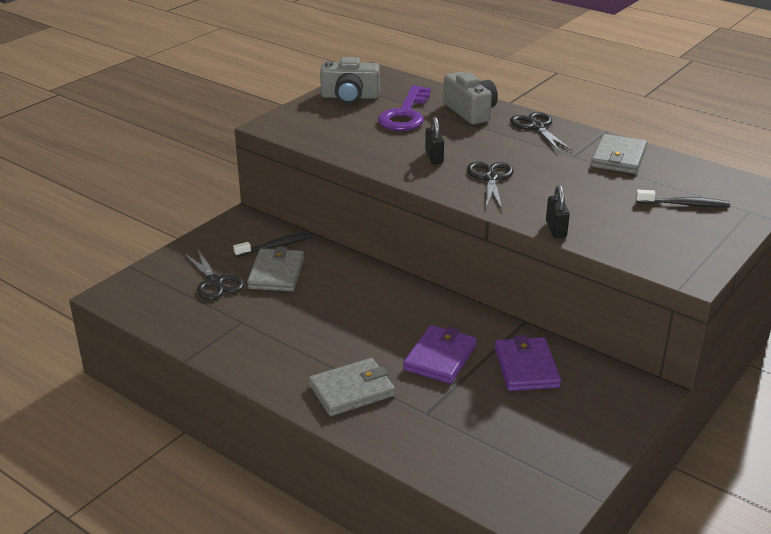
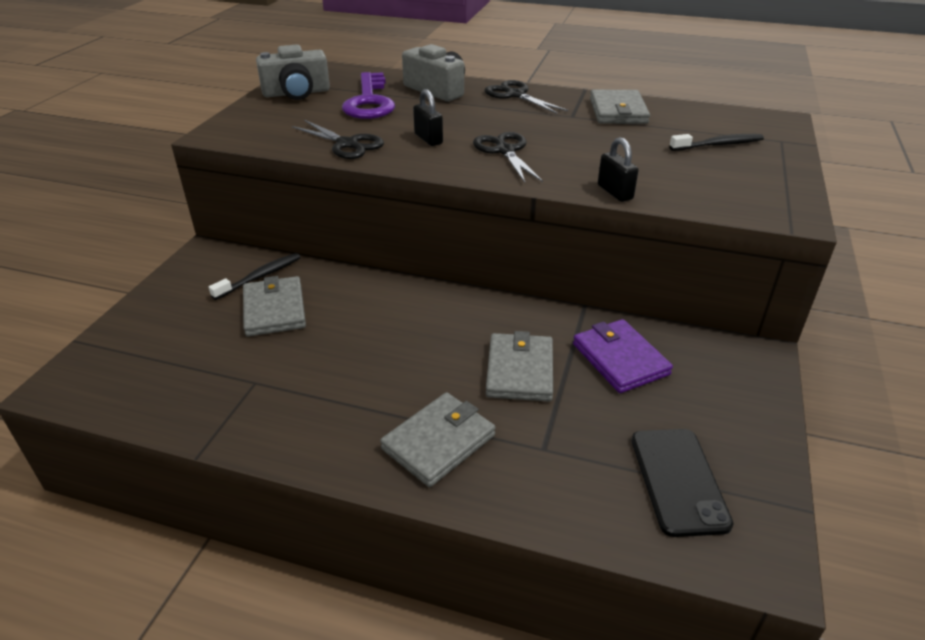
camera: 20 degrees left, 5 degrees up
black scissors [184,248,244,300] -> black scissors moved to [292,120,384,159]
purple wallet [403,325,477,384] -> grey wallet [486,331,553,402]
none -> black phone [632,429,733,537]

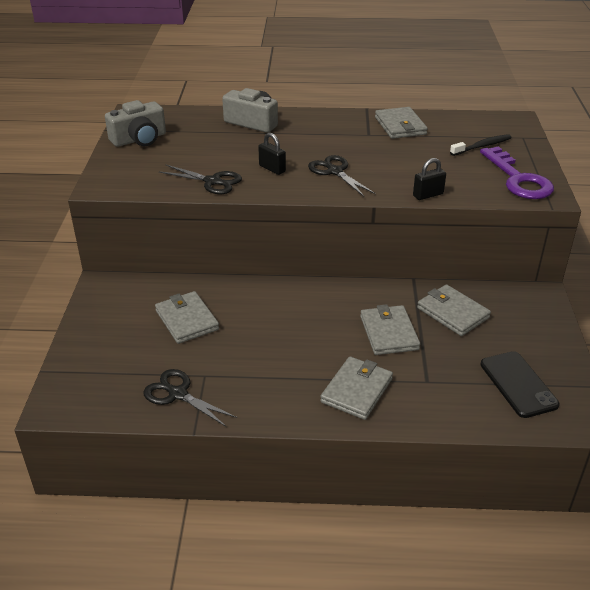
camera: 15 degrees left, 0 degrees up
black toothbrush [209,253,301,300] -> none
purple key [342,72,395,119] -> purple key moved to [480,146,554,199]
black scissors [484,80,568,114] -> black scissors moved to [143,369,237,427]
purple wallet [573,319,673,393] -> grey wallet [417,284,491,336]
black padlock [598,137,639,202] -> black padlock turned 75 degrees counterclockwise [413,158,446,200]

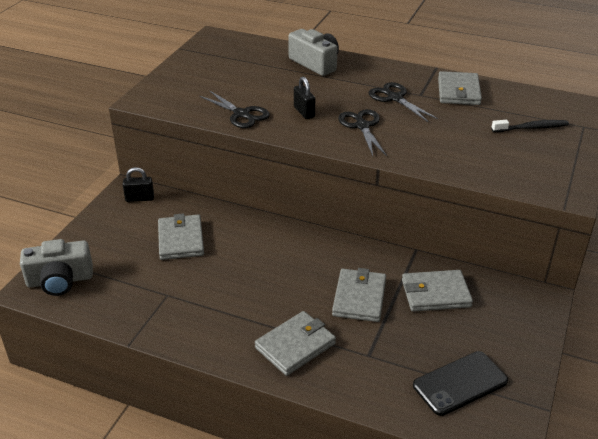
camera: 20 degrees right, 0 degrees up
grey camera [105,100,166,147] -> grey camera moved to [20,239,93,296]
black scissors [143,369,237,427] -> black scissors moved to [369,82,438,122]
black padlock [413,158,446,200] -> black padlock moved to [123,167,154,202]
grey wallet [417,284,491,336] -> grey wallet turned 75 degrees counterclockwise [402,270,473,312]
purple key [480,146,554,199] -> none
black phone [480,351,560,418] -> black phone turned 60 degrees clockwise [413,351,508,416]

